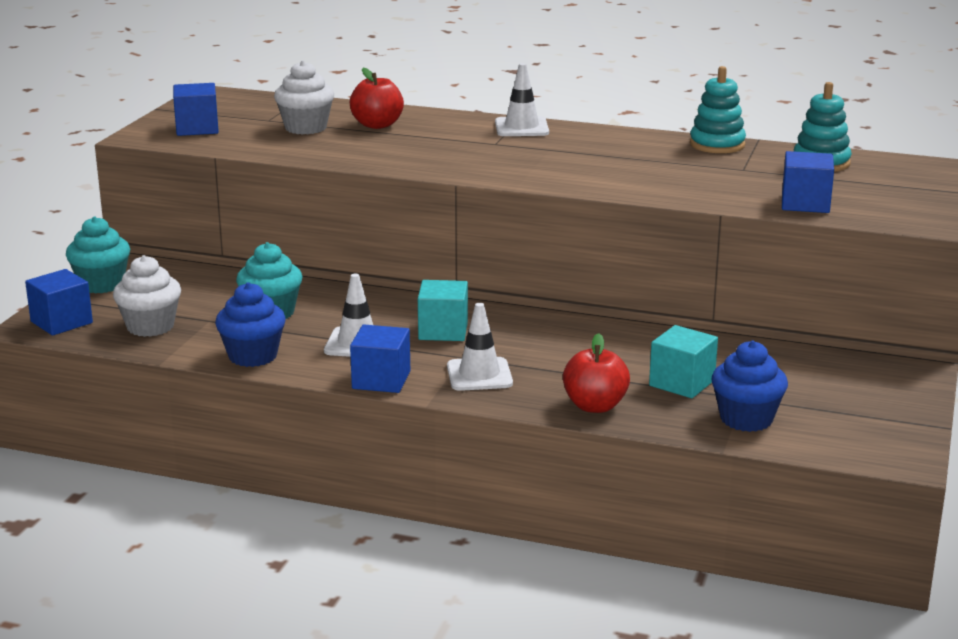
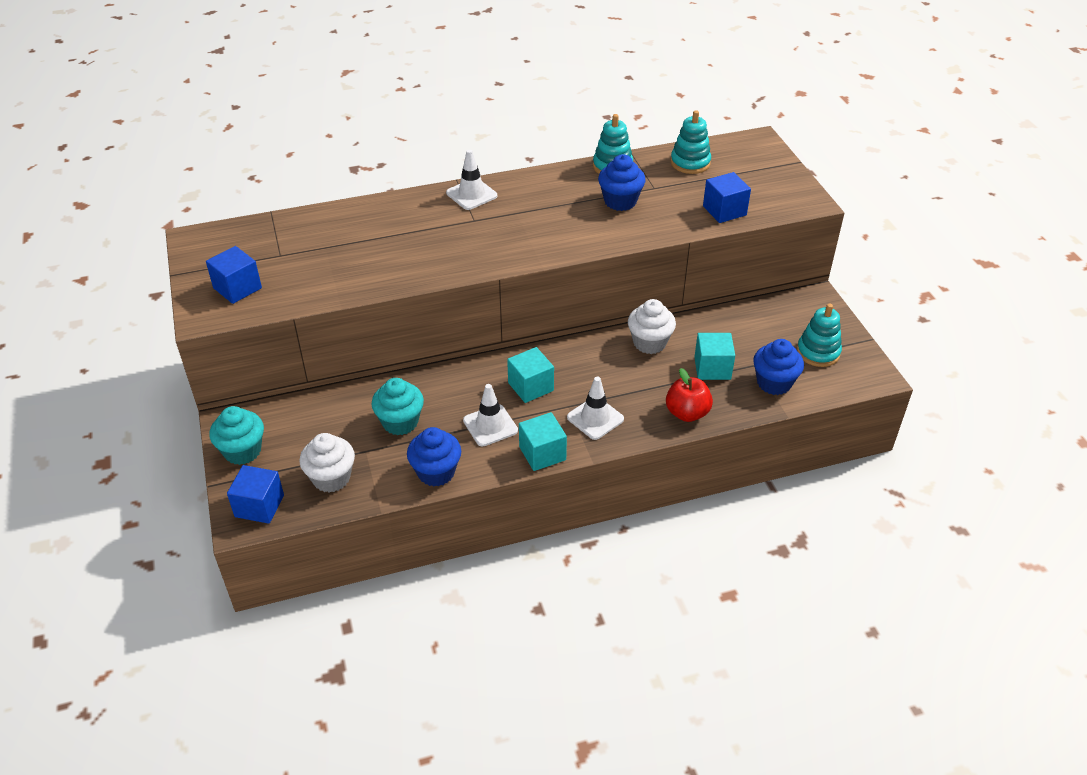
camera: 35 degrees left, 20 degrees up
white cupcake [274,60,334,135] -> white cupcake moved to [628,299,676,354]
red apple [350,68,404,129] -> none
blue cube [350,325,410,393] -> turquoise cube [519,412,567,471]
none -> blue cupcake [598,154,646,211]
none -> turquoise stacking toy [797,304,842,367]

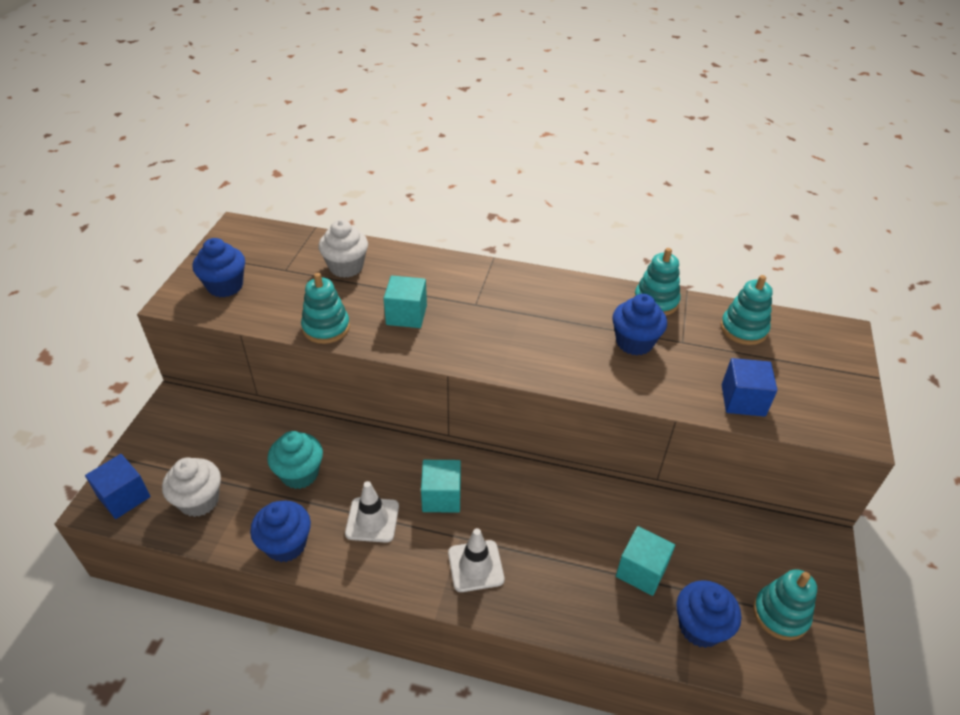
camera: 30 degrees right, 0 degrees up
blue cube [206,246,262,304] -> blue cupcake [192,238,245,297]
turquoise cupcake [209,406,264,465] -> none
white traffic cone [446,149,497,210] -> none
turquoise cube [519,412,567,471] -> turquoise cube moved to [383,276,427,328]
white cupcake [628,299,676,354] -> white cupcake moved to [318,220,368,278]
red apple [666,368,713,422] -> none
none -> turquoise stacking toy [301,273,350,344]

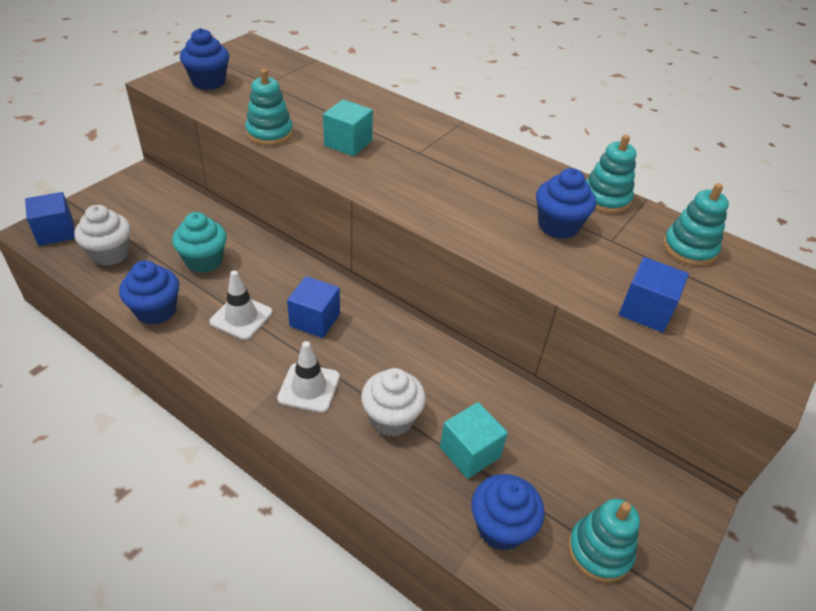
camera: 20 degrees right, 0 degrees up
white cupcake [318,220,368,278] -> white cupcake moved to [361,368,426,437]
turquoise cube [421,460,461,513] -> blue cube [287,276,340,338]

